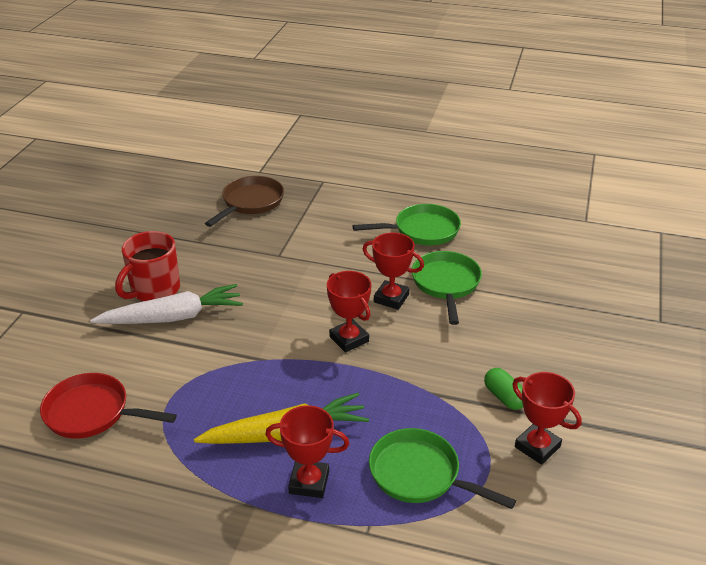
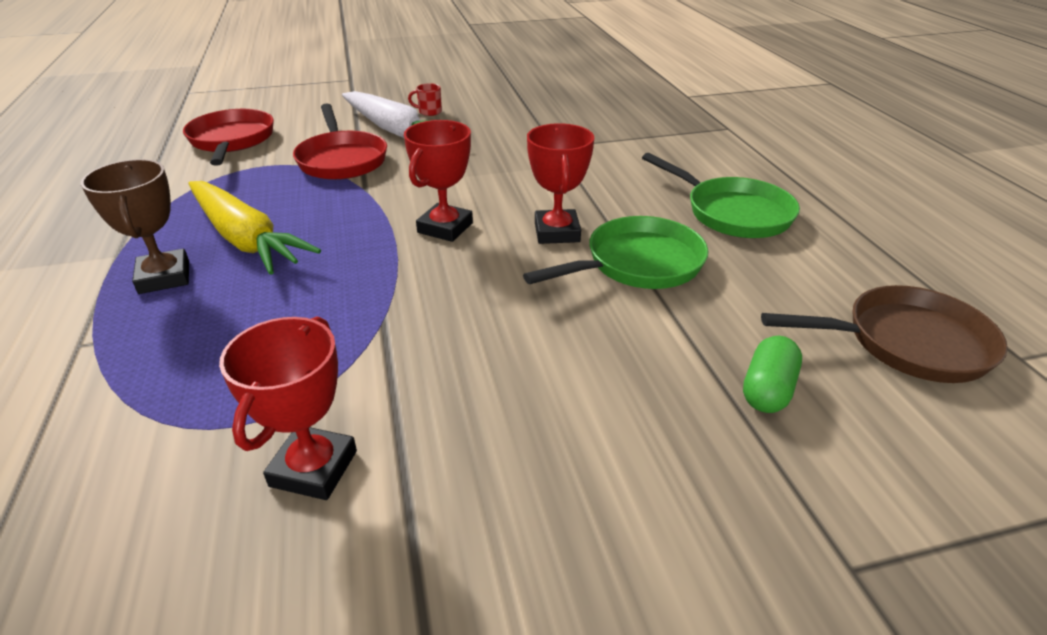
camera: 60 degrees right, 0 degrees up
red mug [115,231,180,301] -> red mug [408,83,442,116], size x0.42
brown pan [205,176,284,227] -> brown pan moved to [761,285,1008,383]
red trophy [265,405,350,498] -> brown trophy [81,159,189,294]
green pan [369,428,516,509] -> none
green capsule [484,368,523,410] -> green capsule moved to [743,336,802,413]
none -> red pan [293,104,387,180]

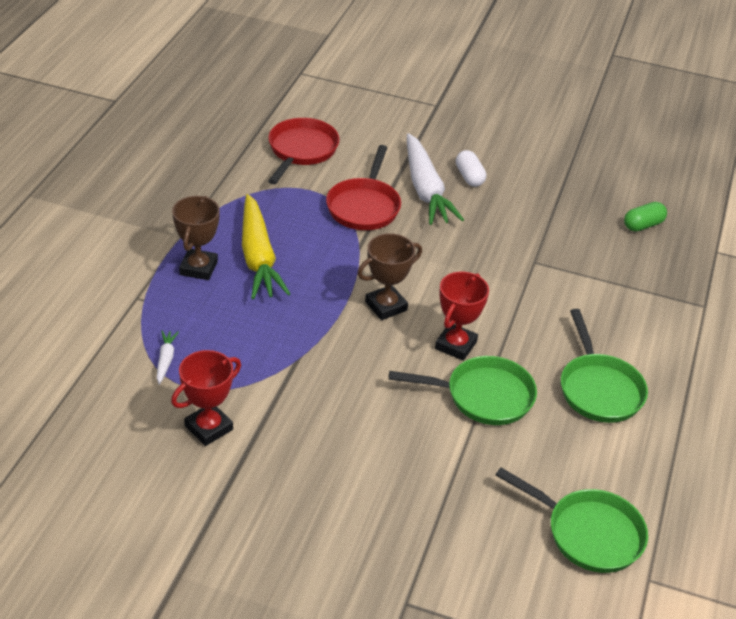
camera: 30 degrees right, 5 degrees up
red trophy [404,120,473,242] -> brown trophy [357,233,422,320]
red mug [408,83,442,116] -> white capsule [456,150,486,187]
green capsule [743,336,802,413] -> green capsule moved to [624,202,667,232]
brown pan [761,285,1008,383] -> green pan [496,467,648,573]
none -> white carrot [157,331,179,385]

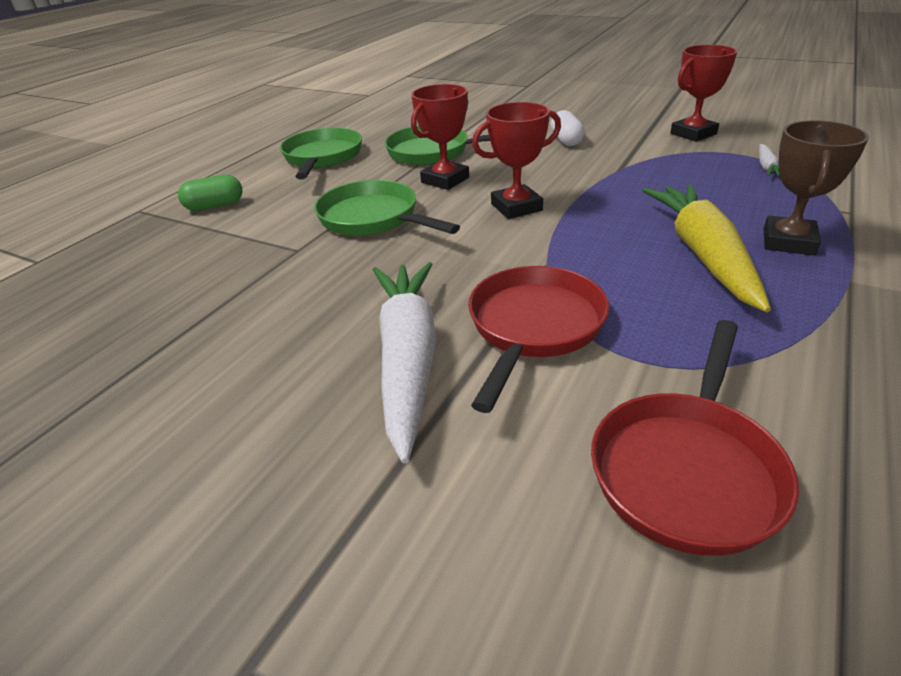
camera: 165 degrees left, 5 degrees down
brown trophy [357,233,422,320] -> red trophy [472,102,561,219]
white capsule [456,150,486,187] -> white capsule moved to [550,110,585,146]
green pan [496,467,648,573] -> green pan moved to [314,180,460,236]
green capsule [624,202,667,232] -> green capsule moved to [178,174,243,211]

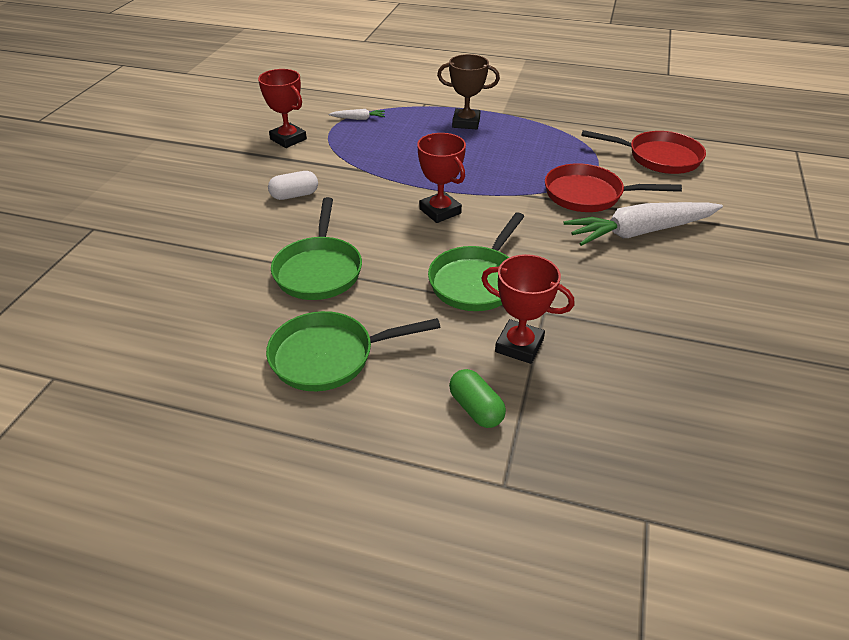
camera: 105 degrees left, 5 degrees up
red trophy [411,84,469,190] -> red trophy moved to [481,254,574,364]
yellow carrot [642,184,771,312] -> none

